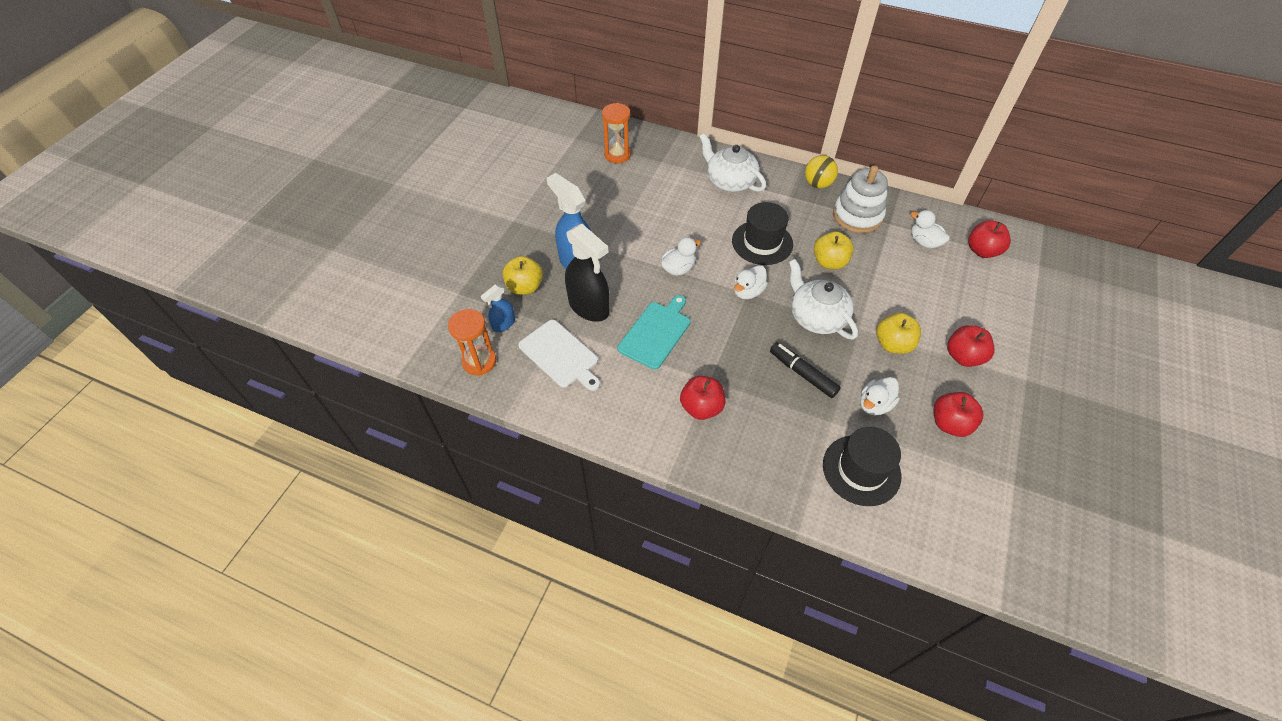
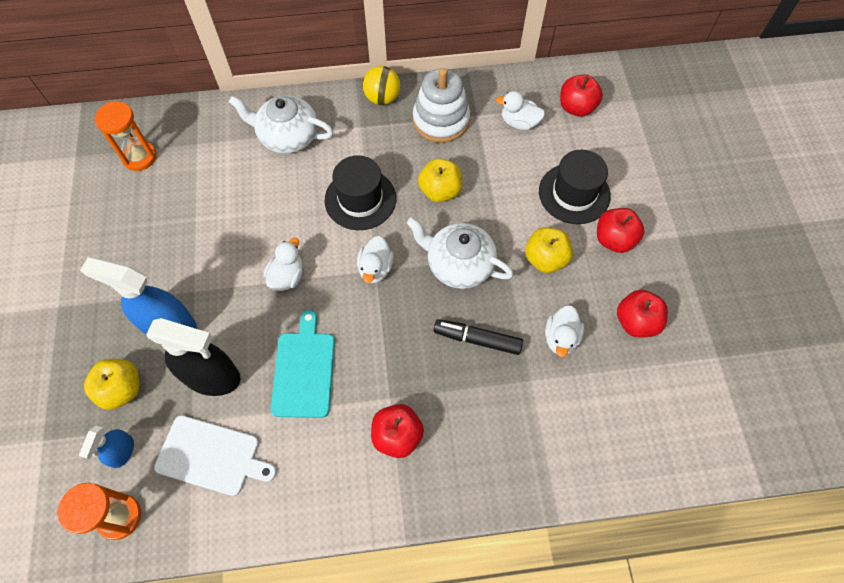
camera: 30 degrees left, 10 degrees up
black hat [823,427,901,506] -> black hat moved to [539,150,611,224]

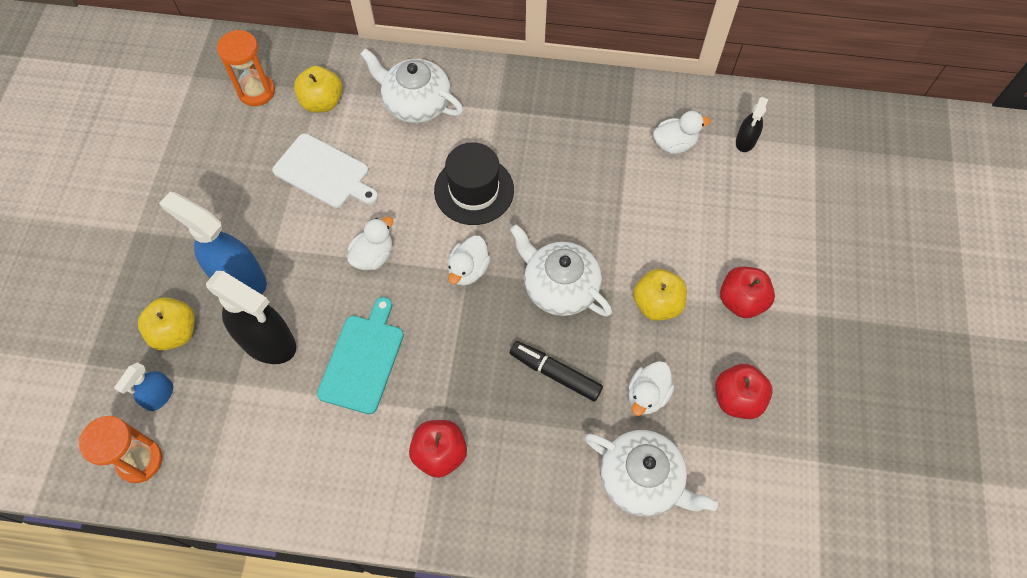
camera: 15 degrees right, 0 degrees up
white cutting board [154,415,276,496] -> white cutting board moved to [272,133,378,208]
yellow ball [363,66,400,105] -> none
white stacking toy [413,68,470,143] -> none
yellow apple [418,158,462,202] -> yellow apple moved to [294,66,342,113]
white duck [496,91,545,130] -> white duck turned 135 degrees clockwise [653,111,711,154]
black hat [539,150,611,224] -> none
red apple [560,75,603,117] -> black spray bottle [736,96,768,152]
none -> white teapot [585,430,718,516]

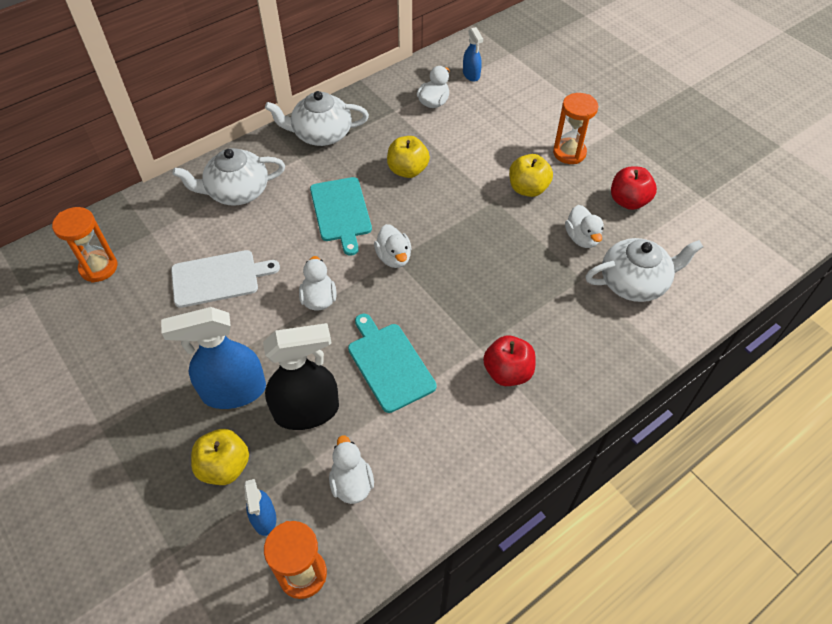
camera: 45 degrees left, 10 degrees down
yellow apple [294,66,342,113] -> yellow apple moved to [387,136,430,178]
black hat [434,142,514,225] -> turquoise cutting board [310,177,372,256]
white teapot [510,224,612,317] -> white teapot moved to [265,91,369,146]
black marker [510,341,603,402] -> none
red apple [720,267,775,318] -> orange hourglass [553,93,598,164]
black spray bottle [736,96,768,152] -> blue spray bottle [463,27,483,82]
none -> white duck [329,435,374,504]

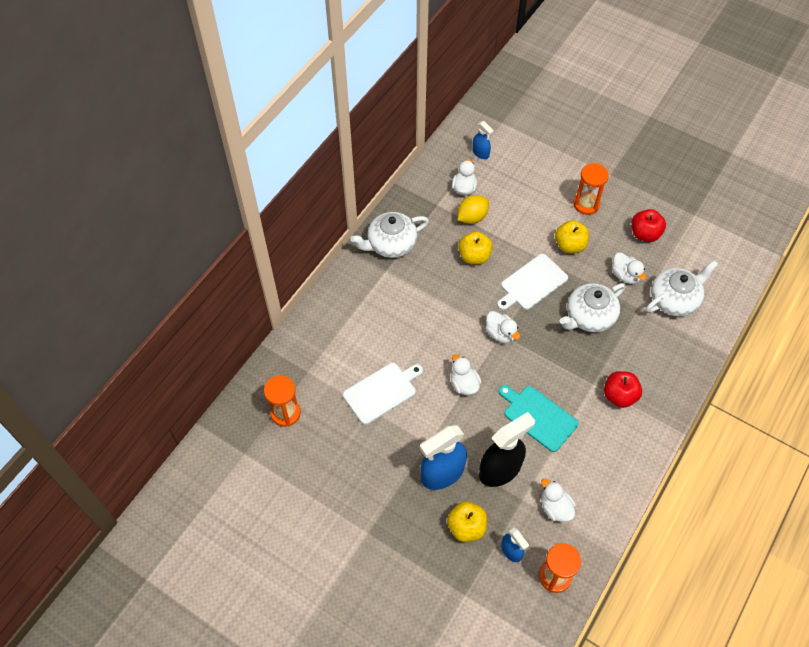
camera: 20 degrees left, 5 degrees up
white teapot [173,148,285,206] -> white teapot moved to [560,283,626,332]
turquoise cutting board [310,177,372,256] -> none
none -> yellow lemon [458,195,489,224]
none -> white cutting board [497,254,568,310]

